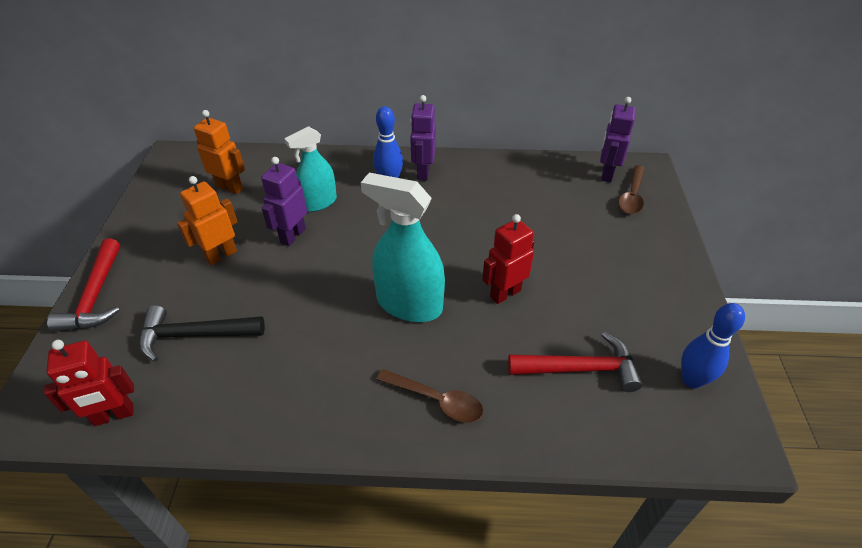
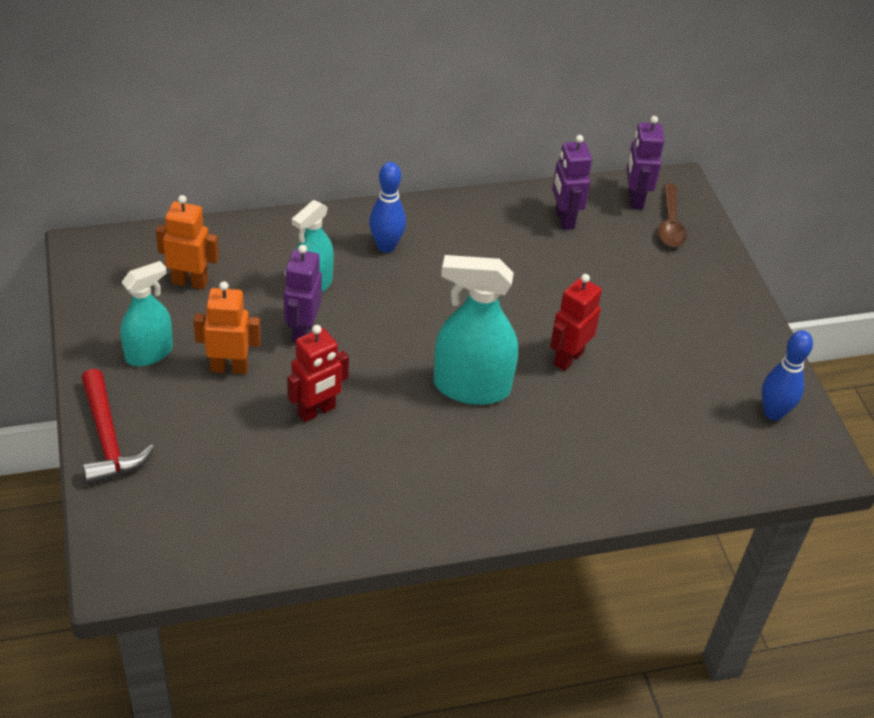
camera: 20 degrees left, 0 degrees up
red robot [44,340,134,426] -> red robot moved to [287,325,349,422]
black hammer [139,305,265,362] -> none
orange robot [177,176,238,265] -> orange robot turned 60 degrees clockwise [193,281,261,374]
brown spoon [376,369,484,423] -> none
purple robot [410,95,436,181] -> purple robot moved to [552,135,592,230]
red hammer [508,332,642,392] -> none
none -> turquoise spray bottle [120,261,173,366]

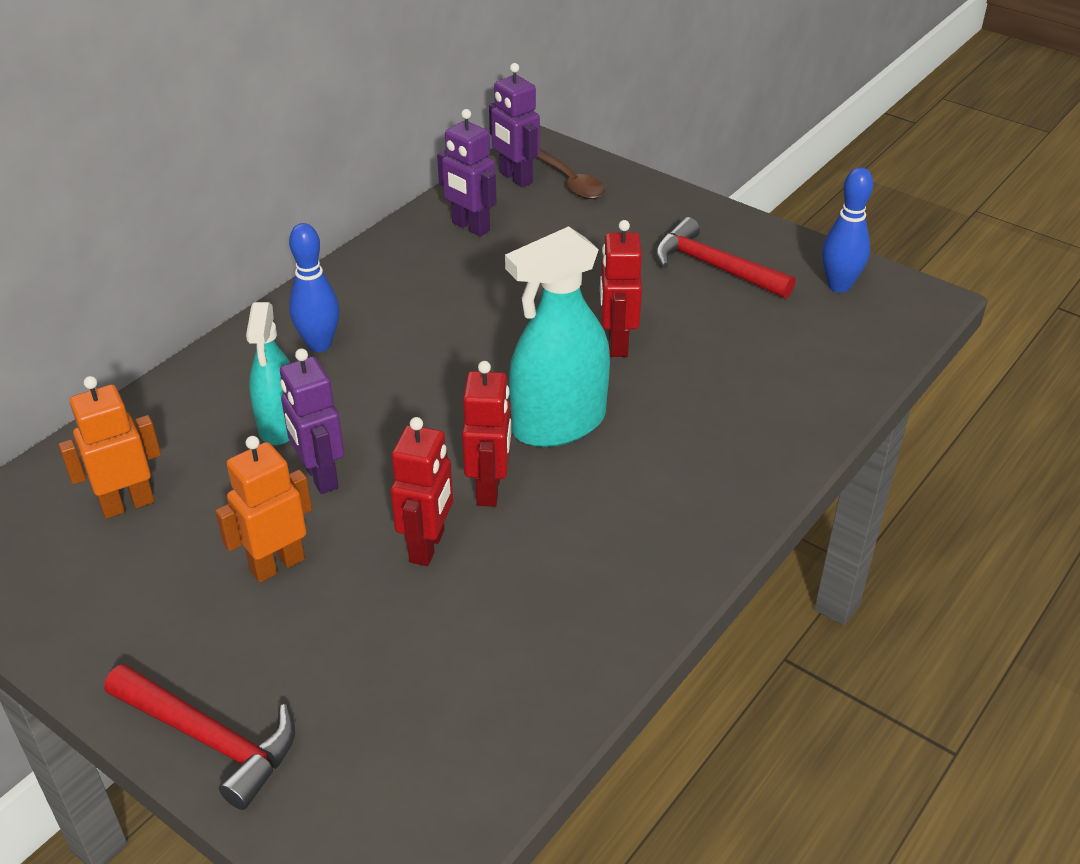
camera: 35 degrees left, 5 degrees down
turquoise spray bottle [120,261,173,366] -> none
none -> red robot [462,361,511,507]
none -> red hammer [655,217,795,299]

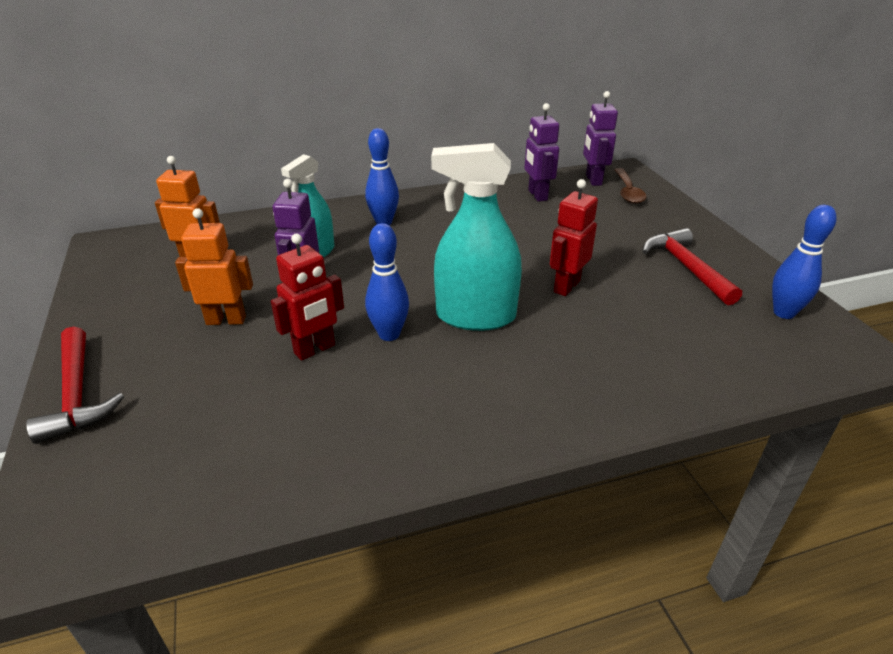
camera: 35 degrees right, 5 degrees down
red robot [462,361,511,507] -> blue bowling pin [365,223,409,341]

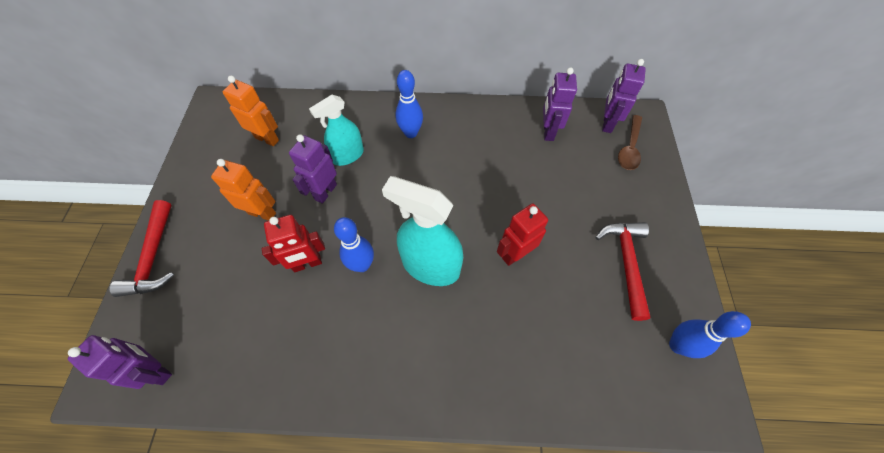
camera: 20 degrees right, 25 degrees up
none -> purple robot [68,335,172,389]

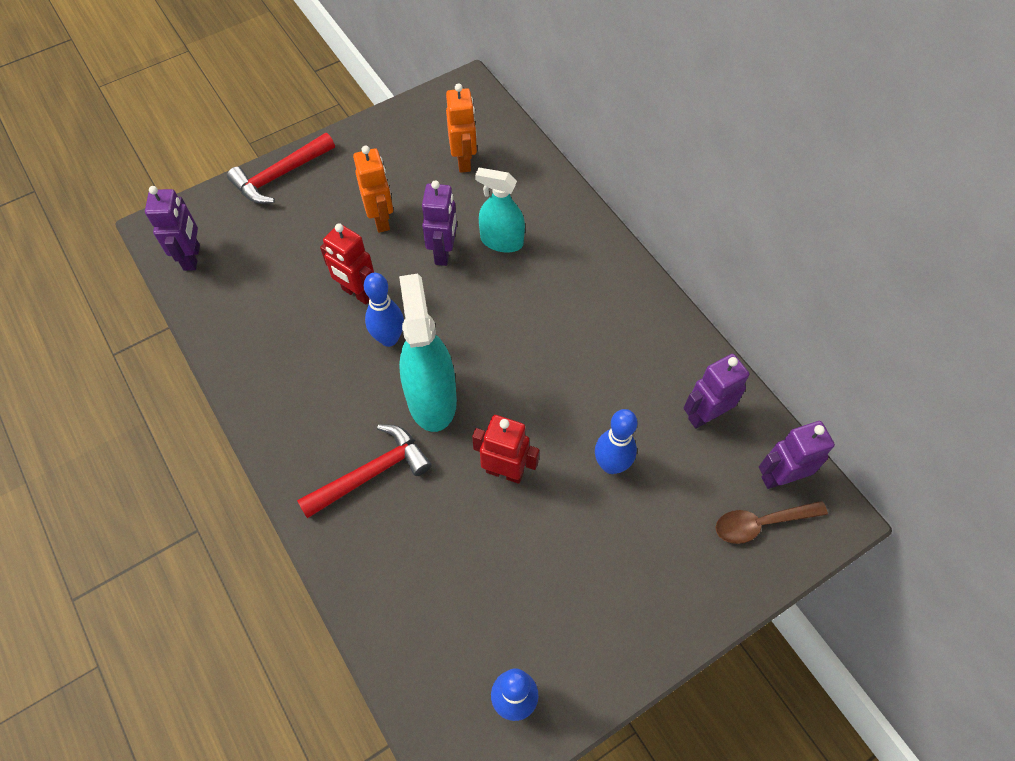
camera: 55 degrees right, 0 degrees up
purple robot [289,134,337,204] -> purple robot turned 105 degrees clockwise [422,180,457,266]
blue bowling pin [396,70,423,138] -> blue bowling pin moved to [595,409,637,474]
red hammer [595,222,651,321] -> red hammer moved to [297,424,432,519]

